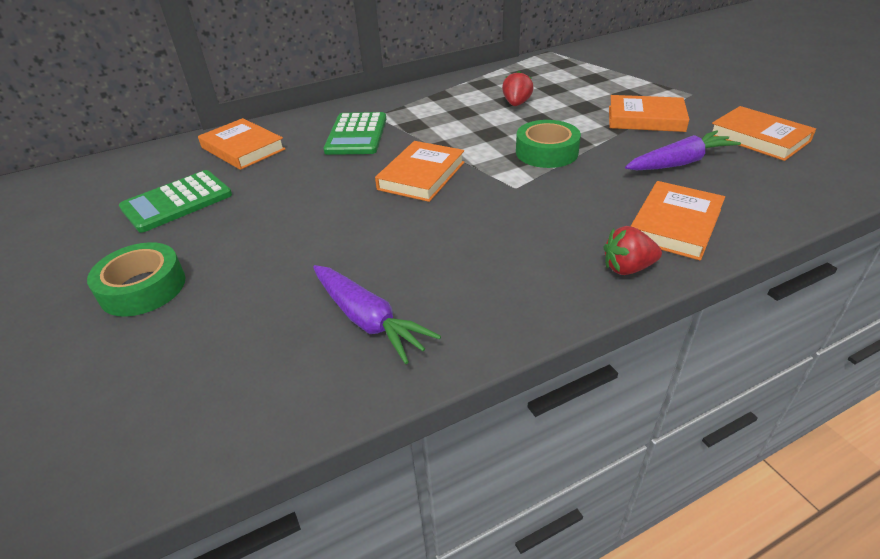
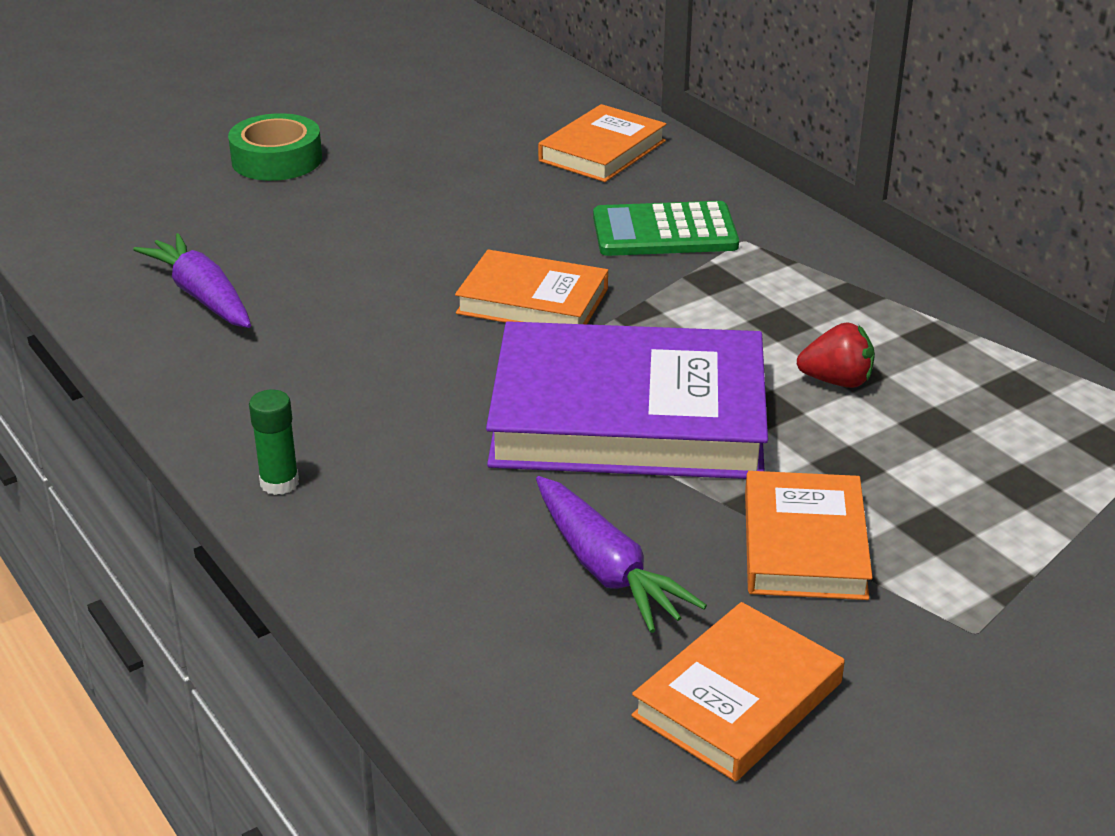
camera: 80 degrees right, 5 degrees down
green calculator [119,170,232,233] -> none
purple carrot [313,265,441,364] -> purple carrot turned 105 degrees clockwise [133,233,251,328]
green tape [516,120,581,168] -> purple book [486,321,768,479]
red strawberry [604,226,662,275] -> green glue stick [249,390,299,495]
orange book [631,181,725,261] -> none

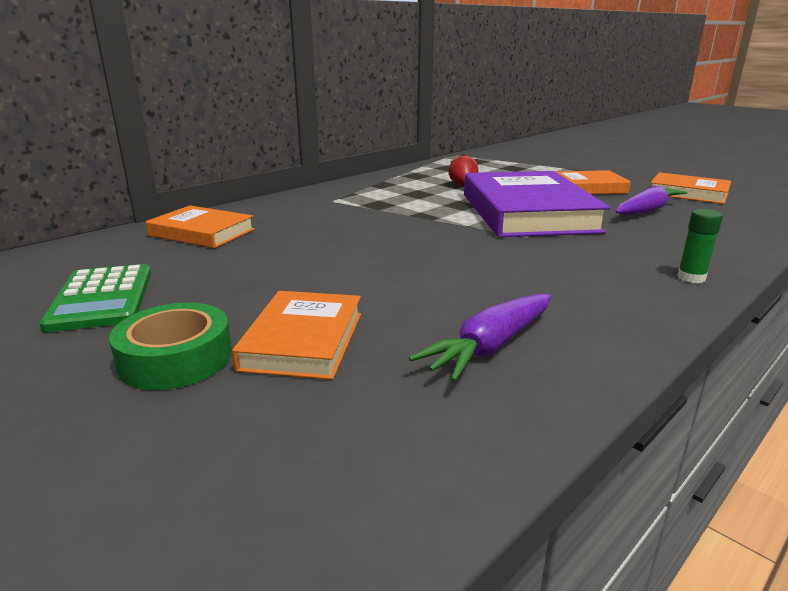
camera: 100 degrees left, 10 degrees down
orange book [455,249,608,324] -> orange book moved to [232,291,361,380]
green calculator [593,201,739,256] -> green calculator moved to [39,264,151,332]

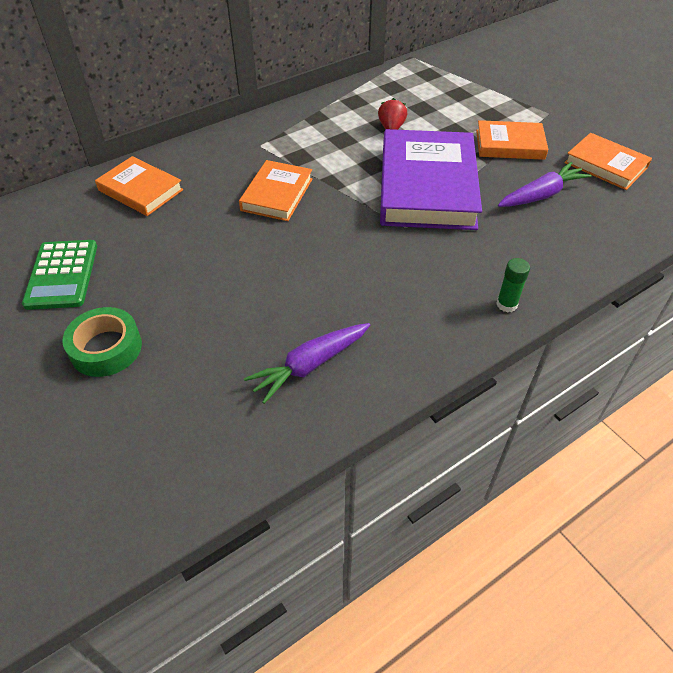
camera: 10 degrees right, 25 degrees up
orange book [232,291,361,380] -> orange book moved to [239,160,312,221]

